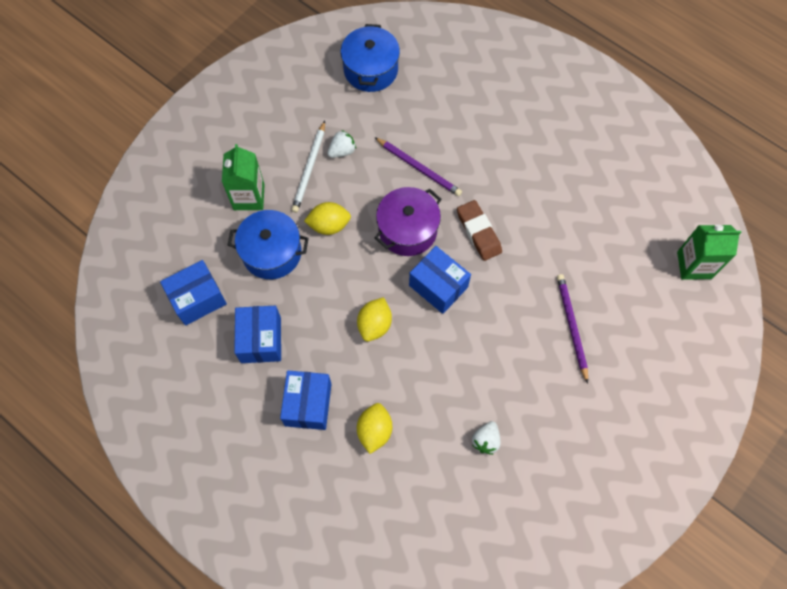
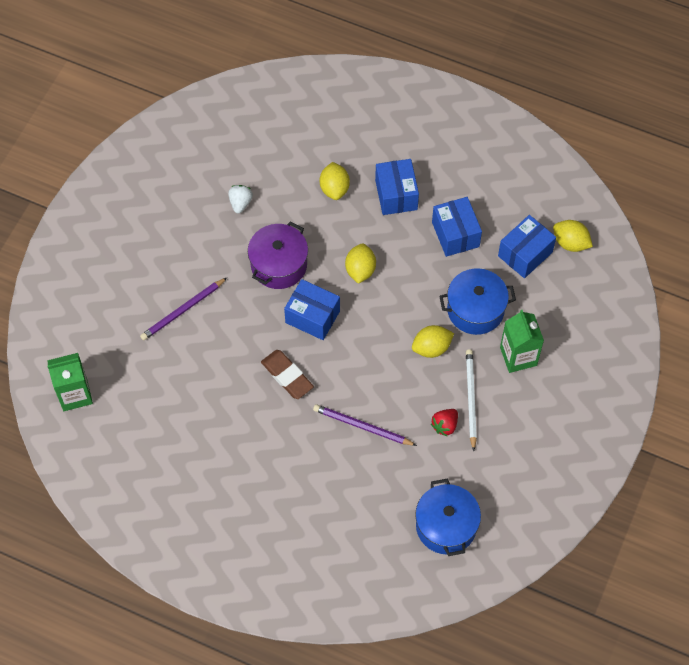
camera: 165 degrees right, 5 degrees down
white strawberry [327,130,356,158] -> red strawberry [431,409,458,436]
purple pot [375,187,441,256] -> purple pot moved to [248,221,308,289]
purple pencil [557,274,588,383] -> purple pencil turned 75 degrees clockwise [140,278,227,341]
none -> yellow lemon [553,220,593,252]

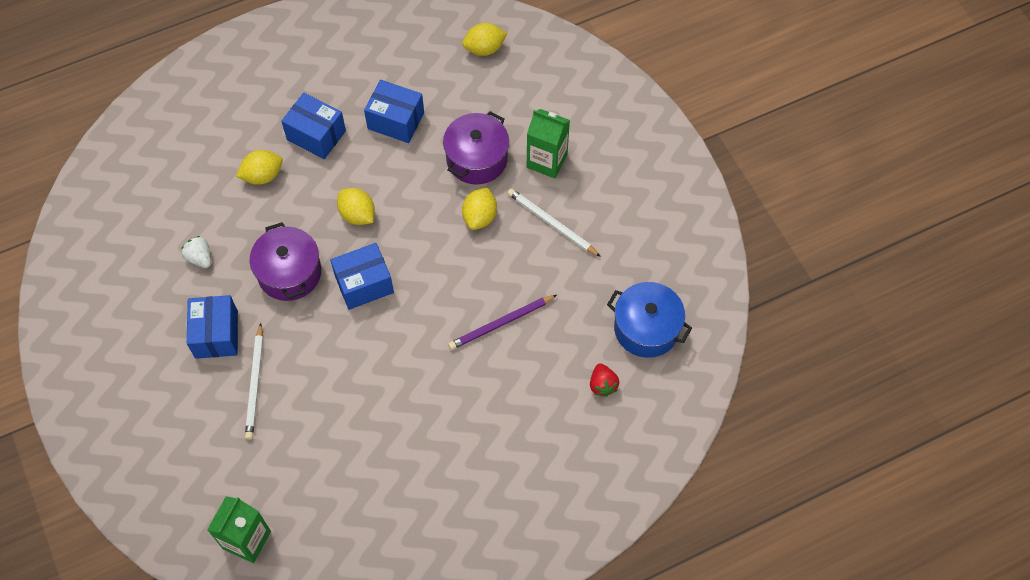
camera: 50 degrees left, 0 degrees up
purple pencil [140,278,227,341] -> white pencil [245,323,263,440]
brown eraser [261,350,314,399] -> none
yellow lemon [320,162,350,200] -> yellow lemon turned 60 degrees counterclockwise [236,150,283,185]
red strawberry [431,409,458,436] -> red strawberry moved to [590,363,619,397]
blue pot [439,268,516,335] -> purple pot [443,111,509,185]
blue box [498,215,556,278] -> blue box moved to [187,295,238,359]

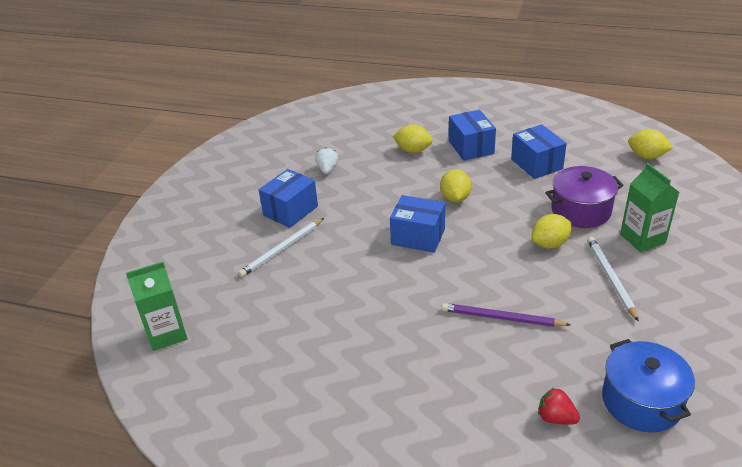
camera: 45 degrees right, 25 degrees down
purple pot [250,222,321,301] -> none
red strawberry [590,363,619,397] -> red strawberry turned 90 degrees clockwise [538,387,580,425]

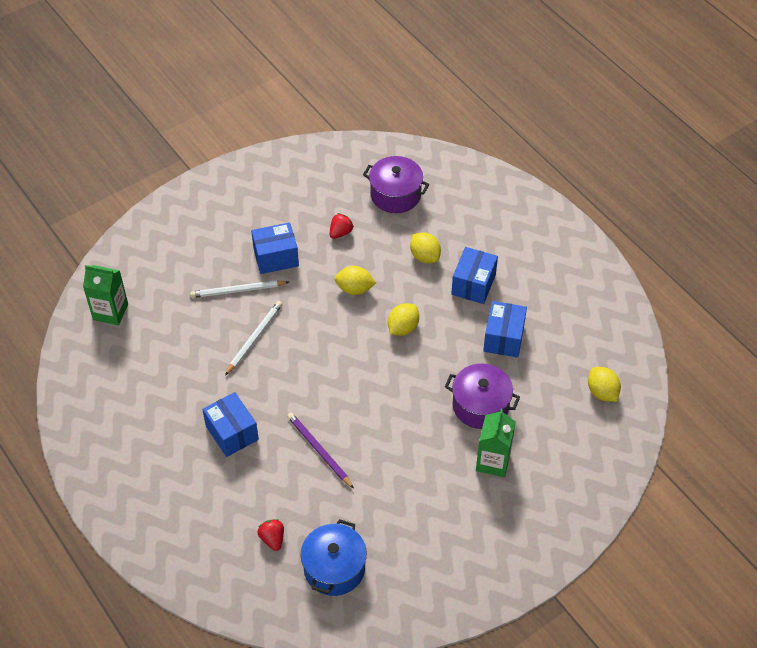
camera: 35 degrees right, 15 degrees up
white strawberry [315,147,339,174] -> red strawberry [330,213,354,239]
blue box [390,195,445,253] -> blue box moved to [202,392,259,457]
yellow lemon [532,214,571,249] -> yellow lemon moved to [334,266,376,295]
white pencil [587,237,639,322] -> white pencil moved to [225,301,283,376]
none -> purple pot [363,156,429,213]

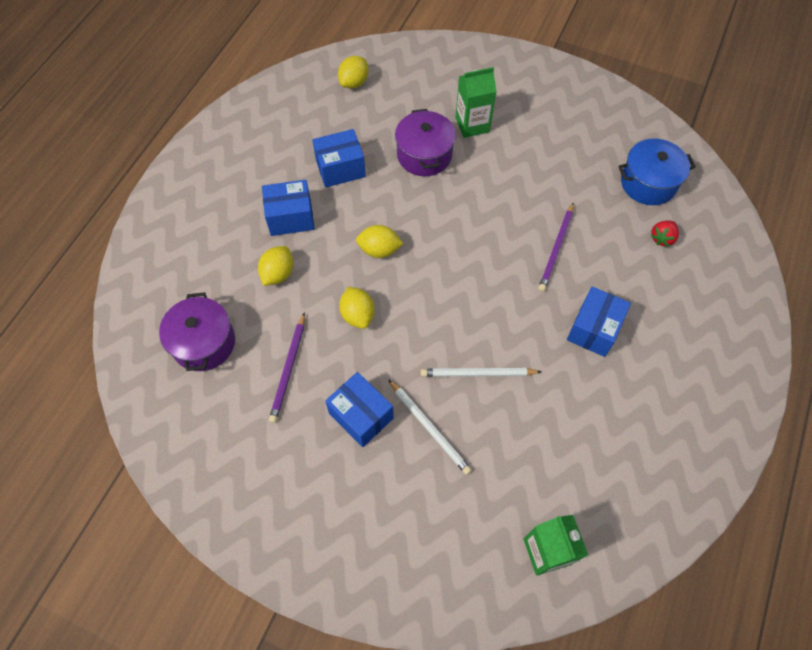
camera: 120 degrees left, 10 degrees up
red strawberry [330,213,354,239] -> purple pencil [269,312,305,423]

